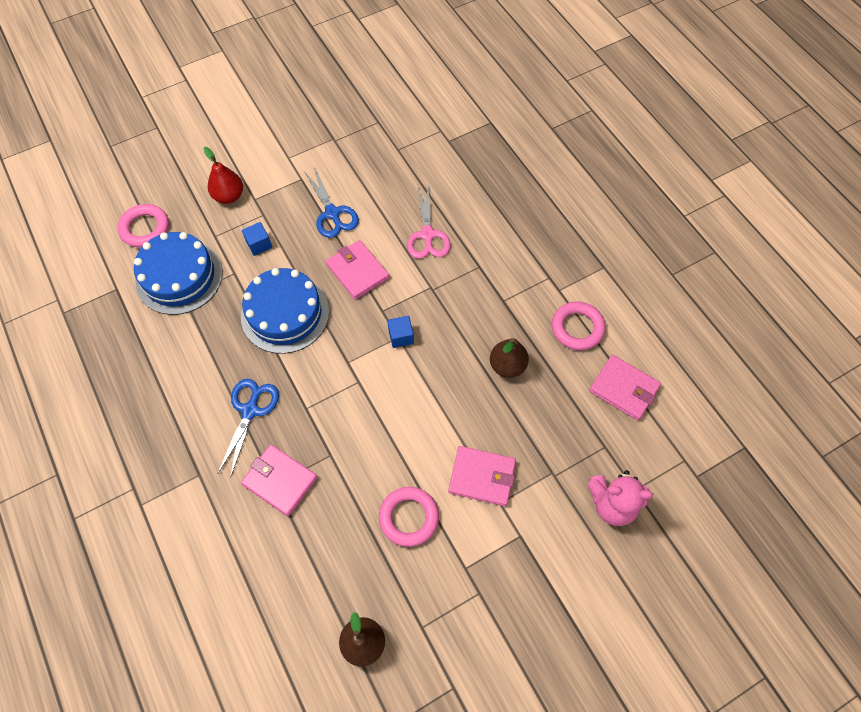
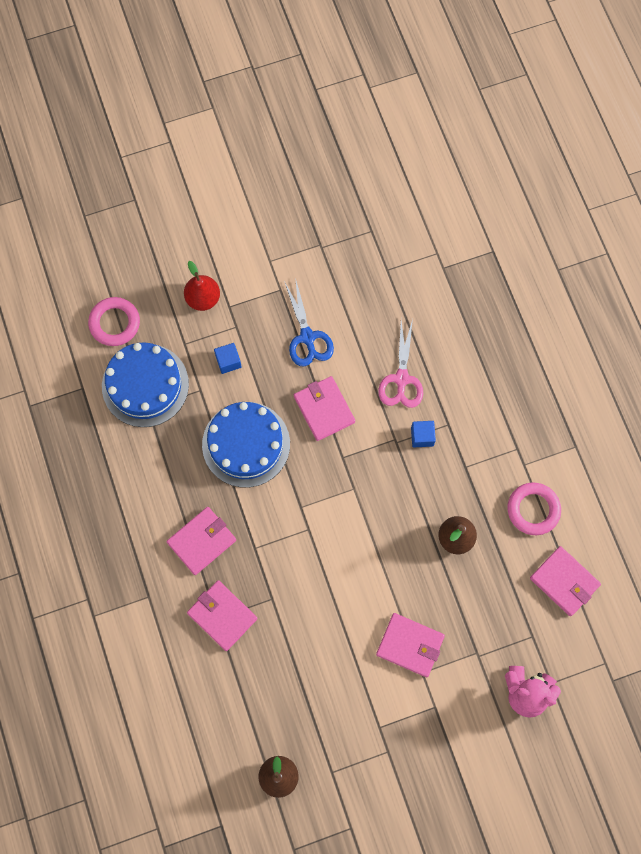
camera: 10 degrees right, 10 degrees up
blue scissors [218,379,279,478] -> pink wallet [166,507,236,575]
pink ring [379,487,439,547] -> none
blue cube [388,316,414,348] -> blue cube moved to [411,421,436,447]

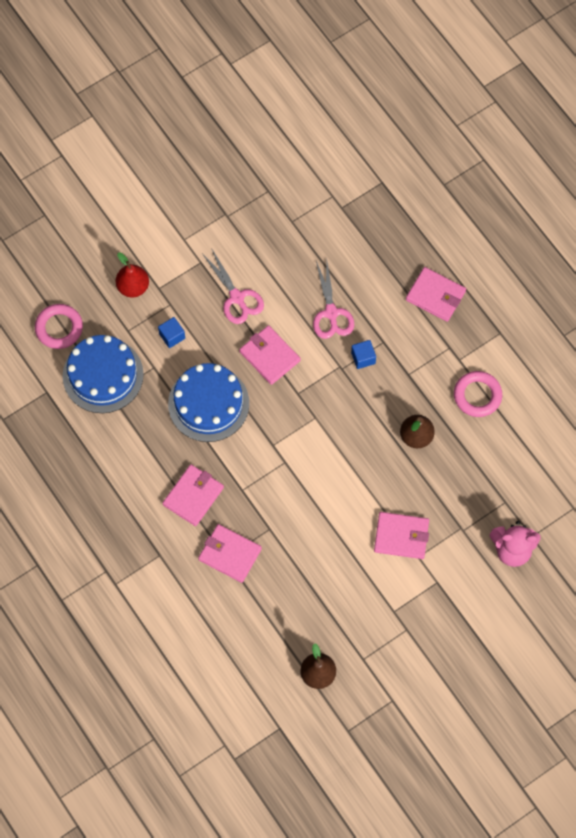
camera: 15 degrees left, 5 degrees down
blue scissors [284,278,334,366] -> pink scissors [203,248,264,324]
pink wallet [530,546,601,616] -> pink wallet moved to [406,267,466,322]

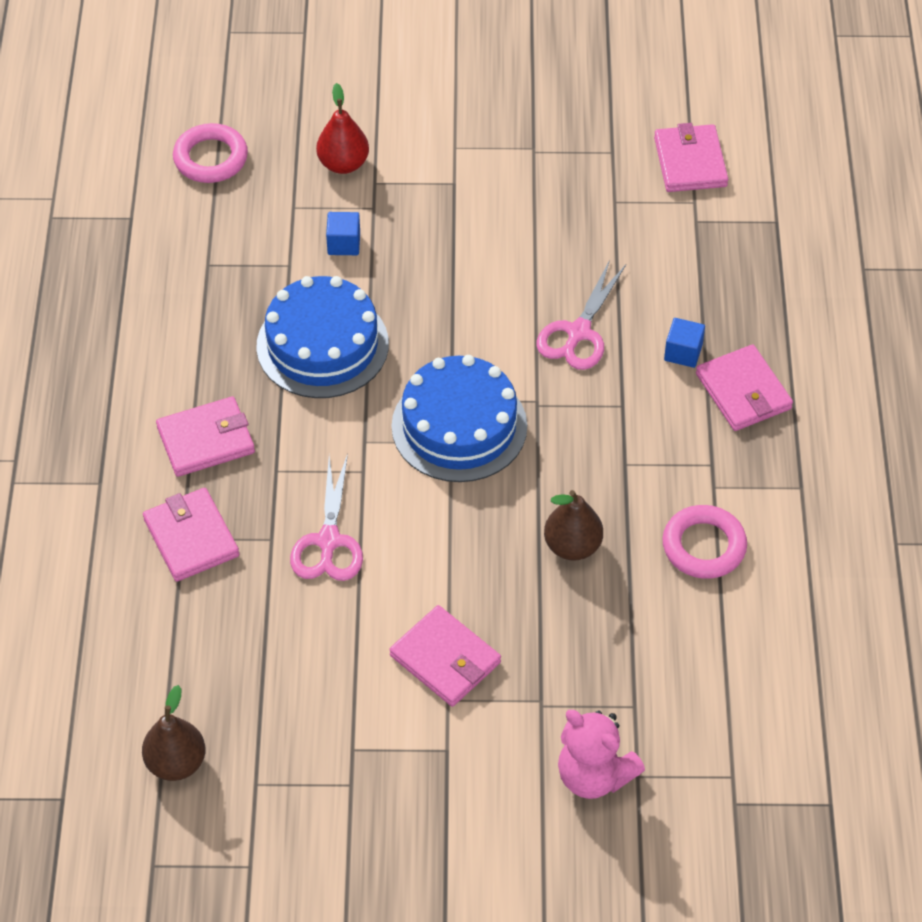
camera: 35 degrees right, 15 degrees down
blue cake [63,335,144,413] -> blue cake moved to [391,355,527,482]
pink scissors [203,248,264,324] -> pink scissors moved to [290,454,363,581]
pink wallet [239,325,301,385] -> pink wallet moved to [654,123,728,192]
blue cube [351,340,376,369] -> blue cube moved to [664,318,705,368]

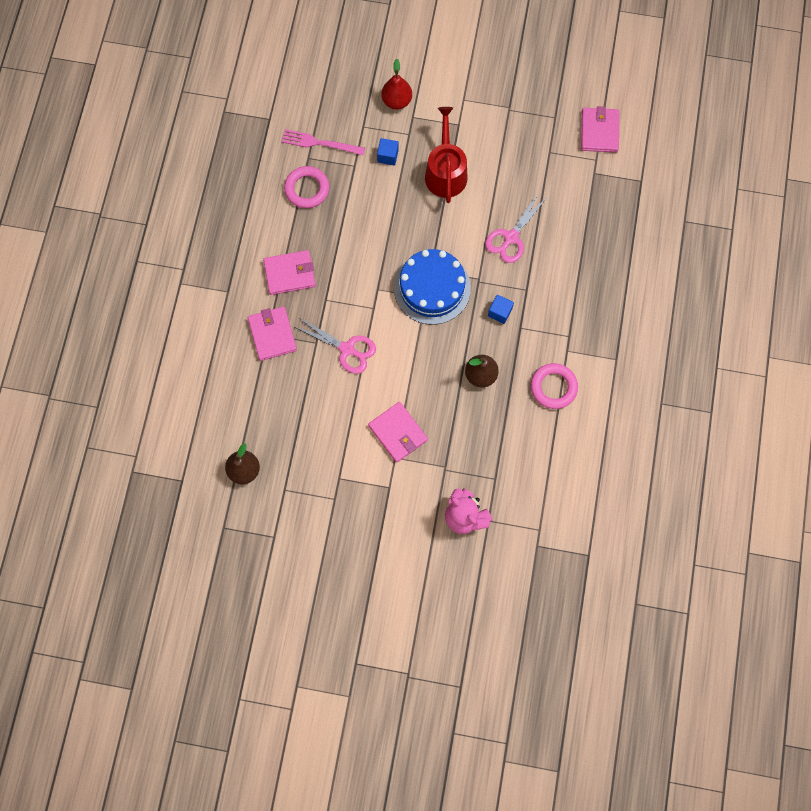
camera: 10 degrees right, 20 degrees up
pink ring [173,123,248,183] -> pink ring moved to [284,166,329,208]
blue cake [256,276,389,398] -> none
pink scissors [290,454,363,581] -> pink scissors turned 75 degrees counterclockwise [295,318,376,374]
blue cube [664,318,705,368] -> blue cube moved to [488,295,514,324]
pink wallet [696,344,793,431] -> none
none -> pink fork [281,129,365,155]
none -> red watering can [425,107,468,203]

